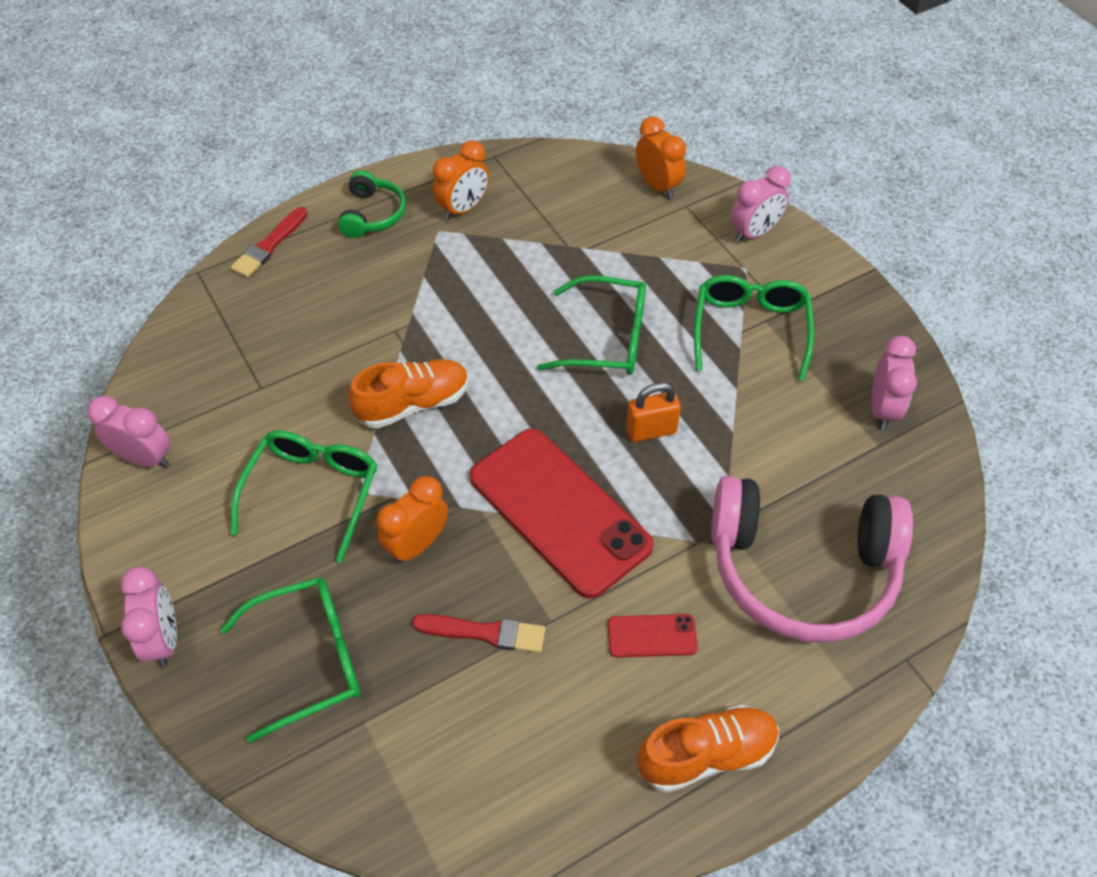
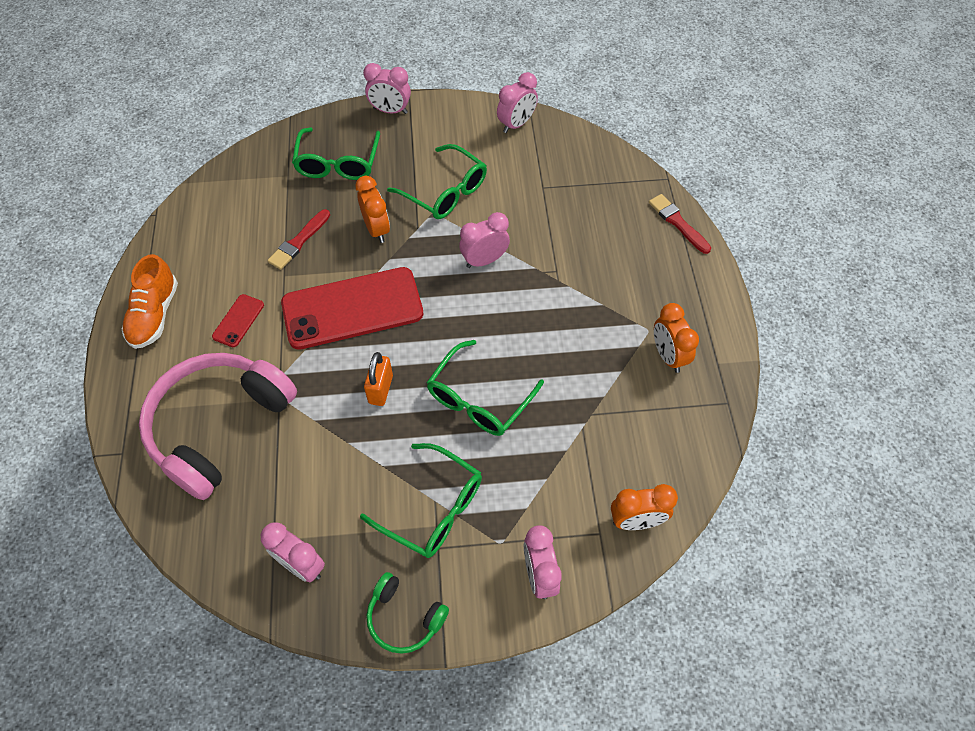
camera: 115 degrees right, 5 degrees up
green headphones [338,170,406,238] -> green headphones moved to [366,572,449,654]
orange shoe [348,359,468,429] -> pink clock [459,212,510,268]

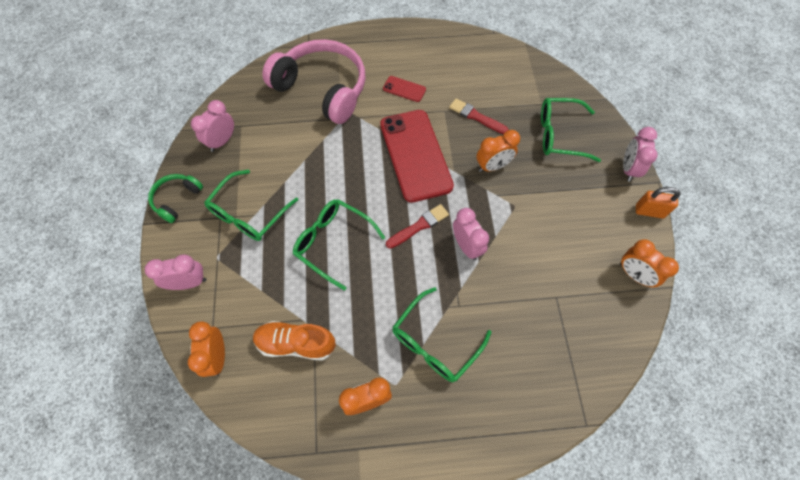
camera: 90 degrees right, 5 degrees up
orange shoe [122,254,178,349] -> orange shoe moved to [253,321,336,361]
orange padlock [364,352,393,406] -> orange padlock moved to [636,187,680,218]
green glasses [387,144,487,219] -> green glasses moved to [392,287,491,382]
pink clock [497,72,538,133] -> orange clock [620,239,679,287]
red brush [649,194,711,254] -> red brush moved to [386,204,449,249]

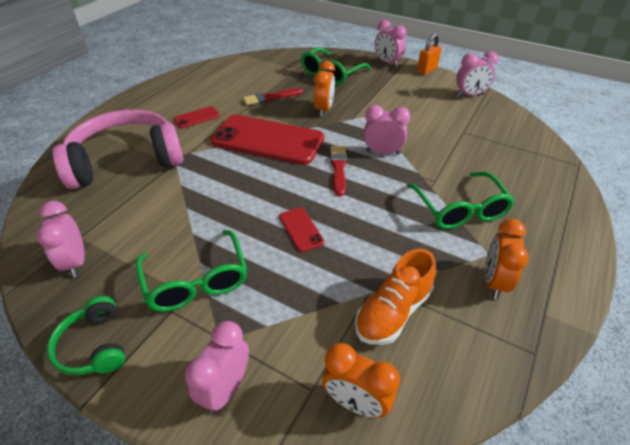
camera: 55 degrees left, 20 degrees down
green glasses [293,199,385,291] -> red phone [279,207,324,252]
orange clock [620,239,679,287] -> pink clock [456,51,499,96]

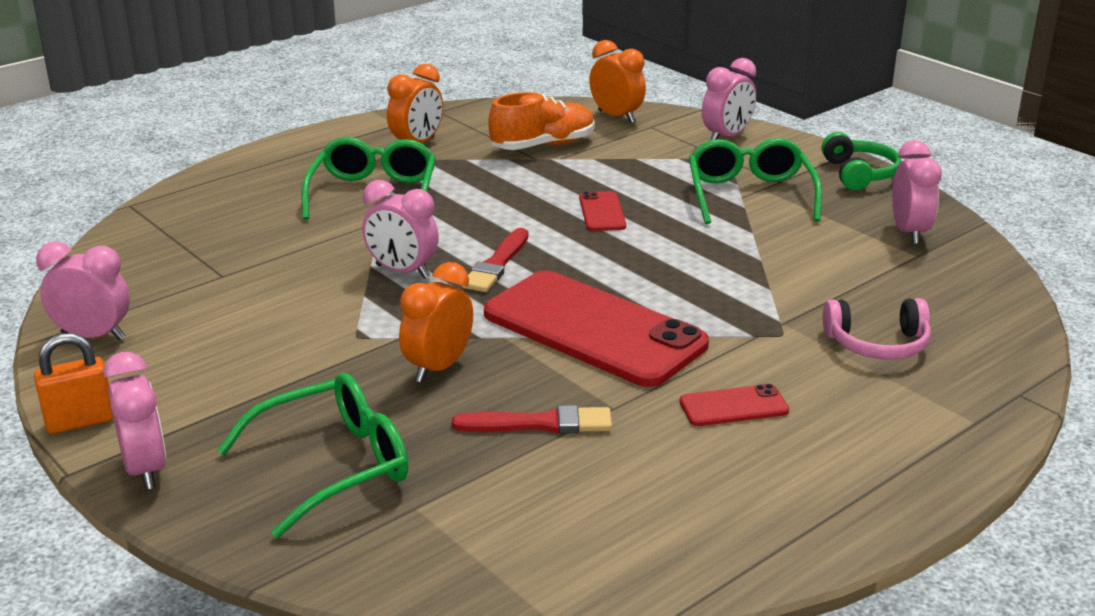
camera: 160 degrees left, 15 degrees down
pink headphones [53,109,183,189] -> pink headphones [823,298,931,360], size x0.48

